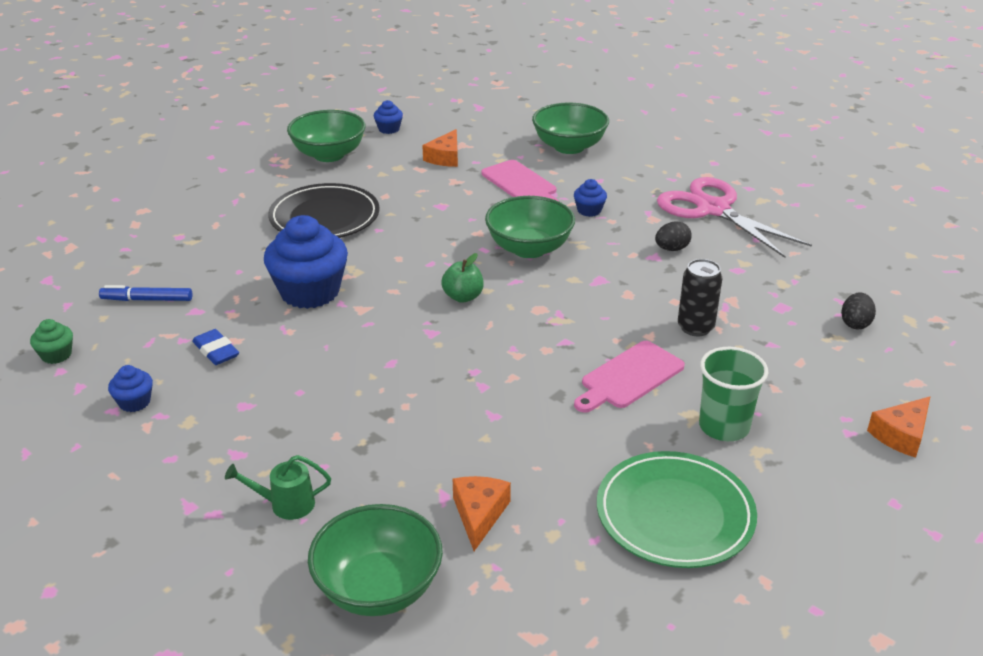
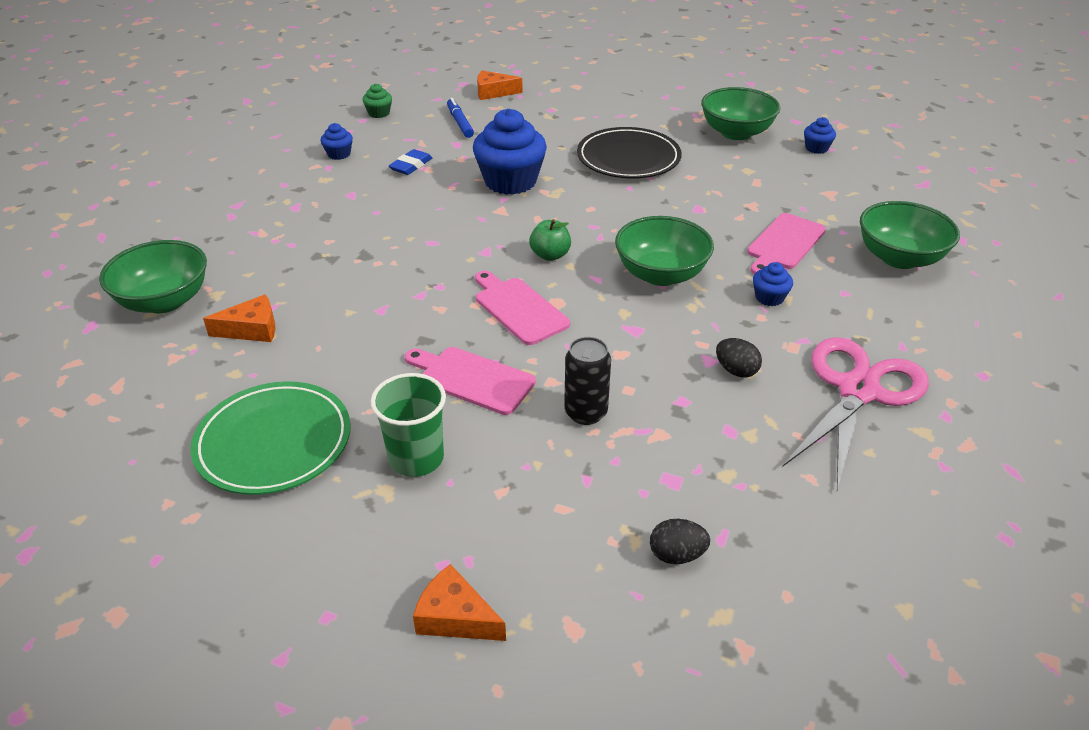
camera: 70 degrees right, 5 degrees up
green watering can [225,455,331,520] -> none
orange cheese [422,129,458,167] -> orange cheese moved to [477,70,523,100]
none -> pink cutting board [475,271,570,345]

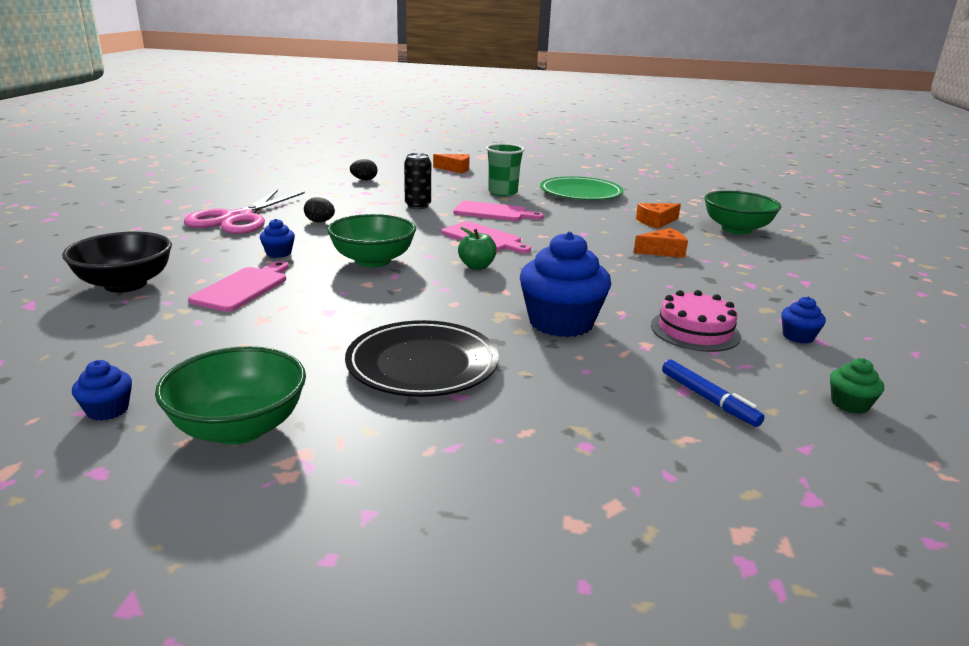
camera: 165 degrees right, 15 degrees down
blue eraser [389,149,432,175] -> pink cake [651,290,741,352]
orange cheese [477,70,523,100] -> orange cheese moved to [634,228,688,258]
green bowl [860,201,960,269] -> black bowl [62,231,172,293]

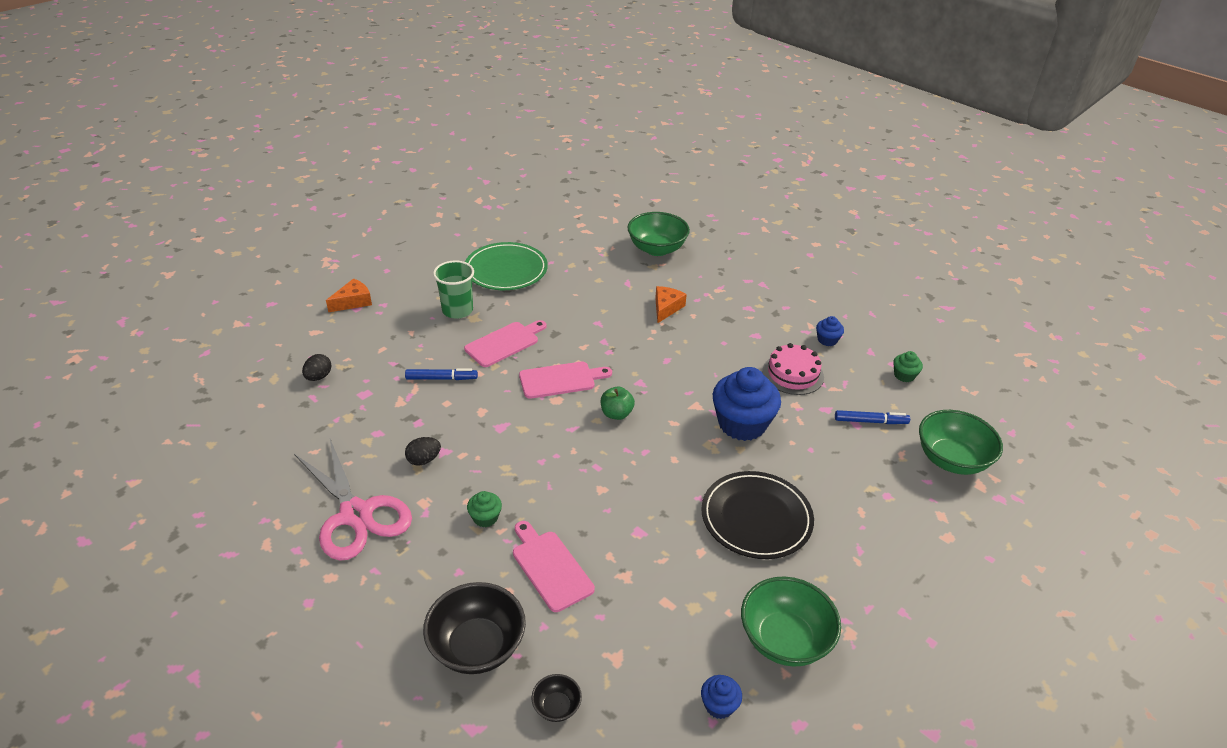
camera: 55 degrees left, 15 degrees up
blue cupcake [260,219,295,258] -> green cupcake [467,491,502,527]
green bowl [327,214,416,267] -> green bowl moved to [919,410,1003,475]
black can [404,153,431,209] -> blue marker [405,368,478,380]
orange cheese [636,203,681,229] -> none
none -> black bowl [531,674,582,722]

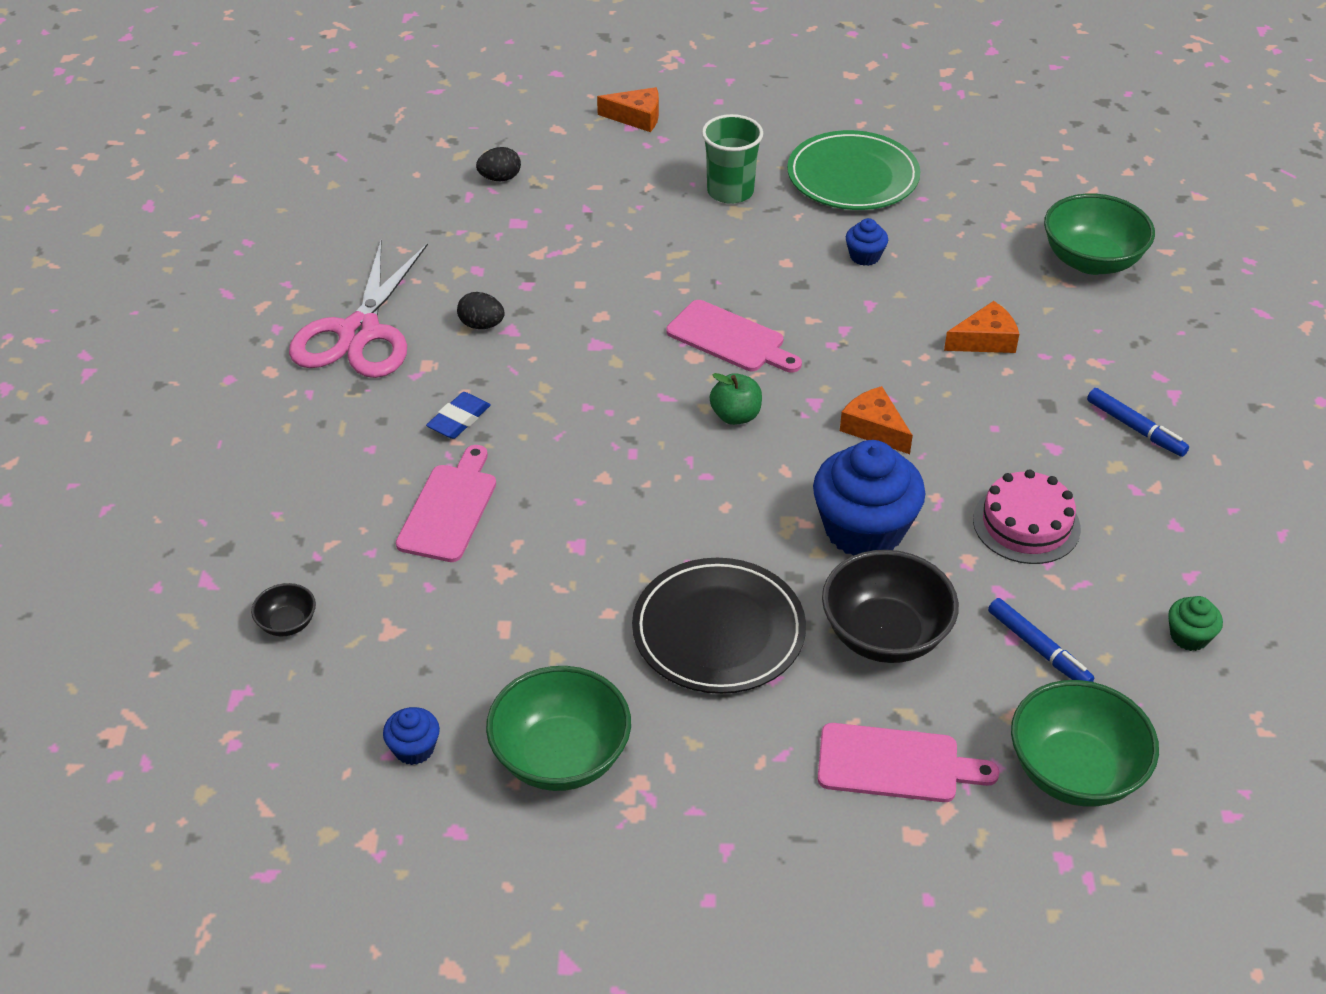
camera: 50 degrees right, 5 degrees up
blue marker [405,368,478,380] -> blue marker moved to [1087,388,1189,457]
black bowl [423,582,526,674] -> black bowl moved to [822,550,959,663]
pink cutting board [464,320,546,367] -> pink cutting board moved to [818,723,1000,802]
green cupcake [467,491,502,527] -> blue eraser [426,392,491,439]
blue cupcake [816,316,844,346] -> blue cupcake moved to [846,218,888,266]
none -> orange cheese [840,386,913,454]

